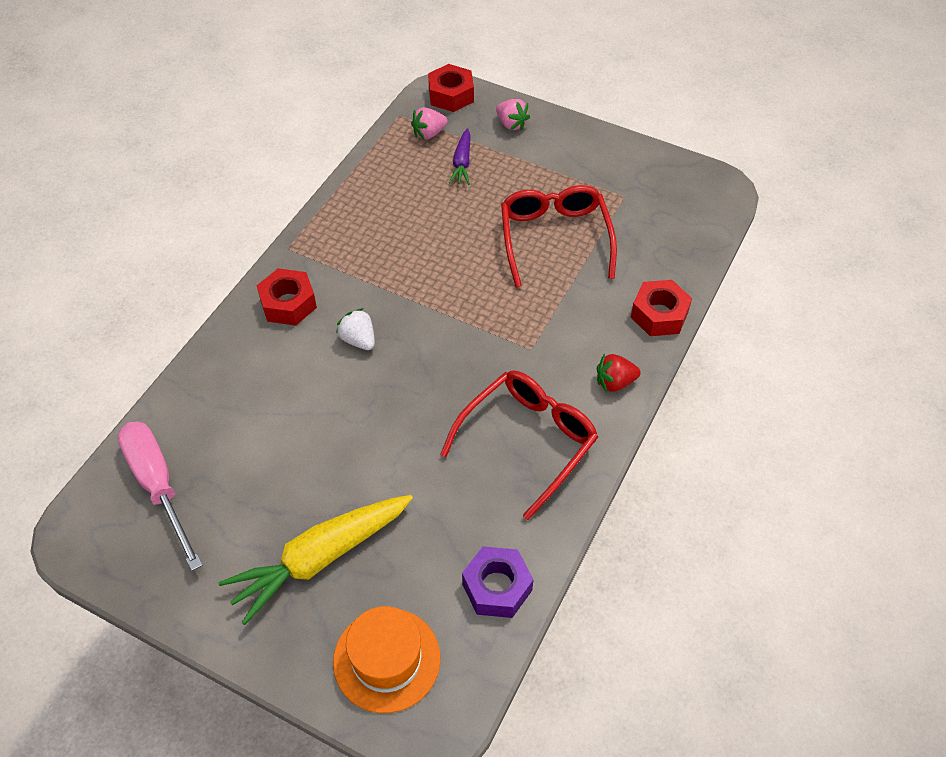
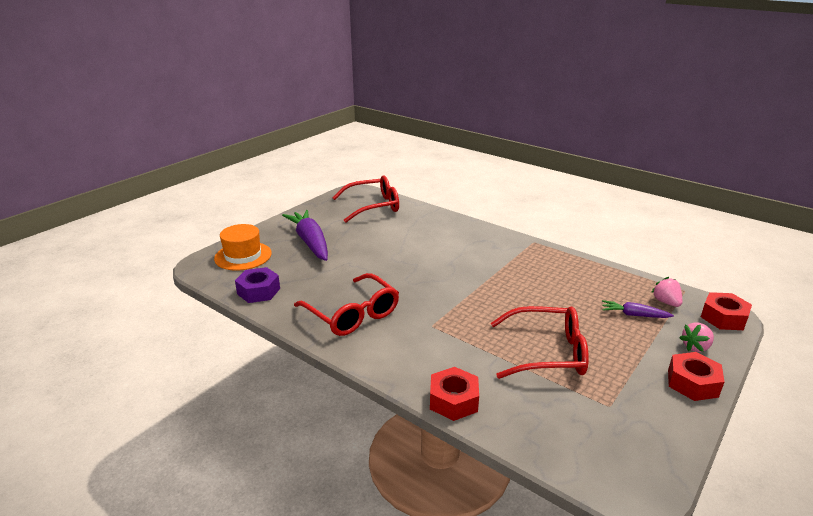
camera: 100 degrees right, 25 degrees down
pink screwdriver [118,422,203,571] -> red glasses [332,176,399,222]
yellow carrot [218,495,413,625] -> purple carrot [282,210,328,261]
red nut [257,268,317,326] -> red nut moved to [668,352,725,401]
white strawberry [336,308,375,350] -> none
red strawberry [597,354,641,392] -> none

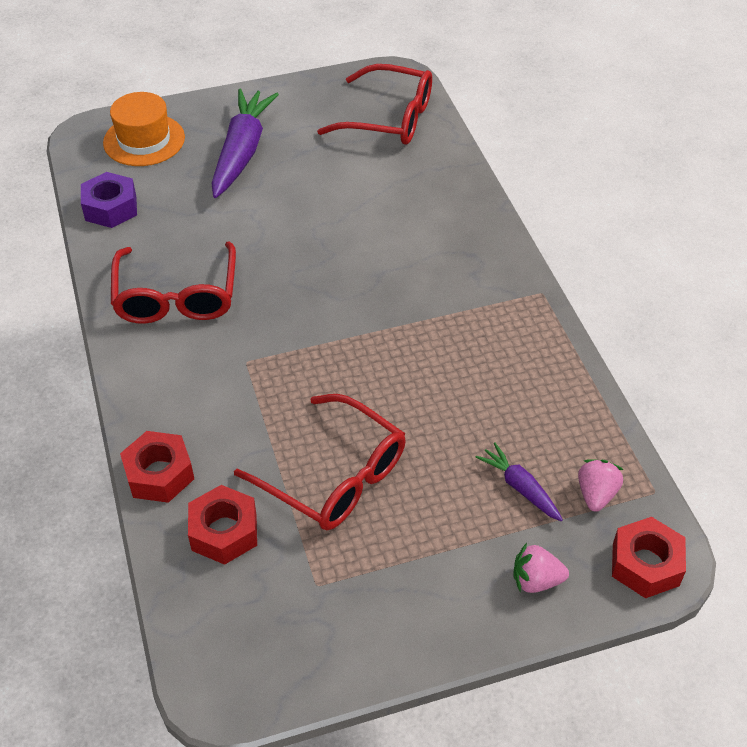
camera: 35 degrees right, 20 degrees up
red nut [668,352,725,401] -> red nut moved to [188,485,257,565]

